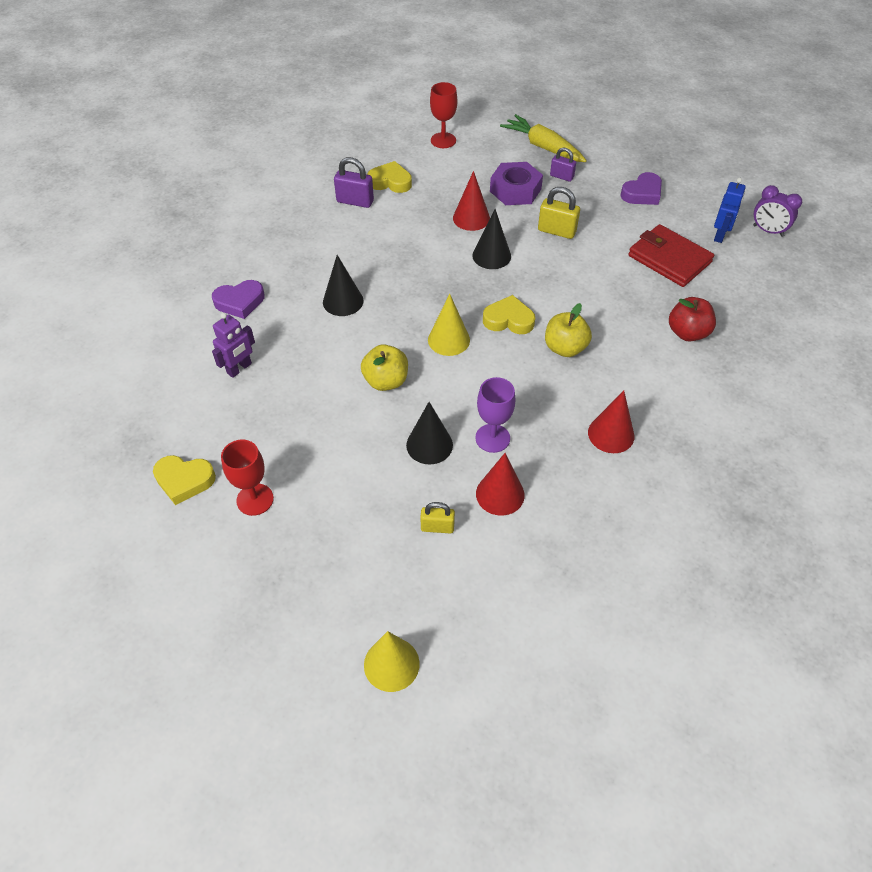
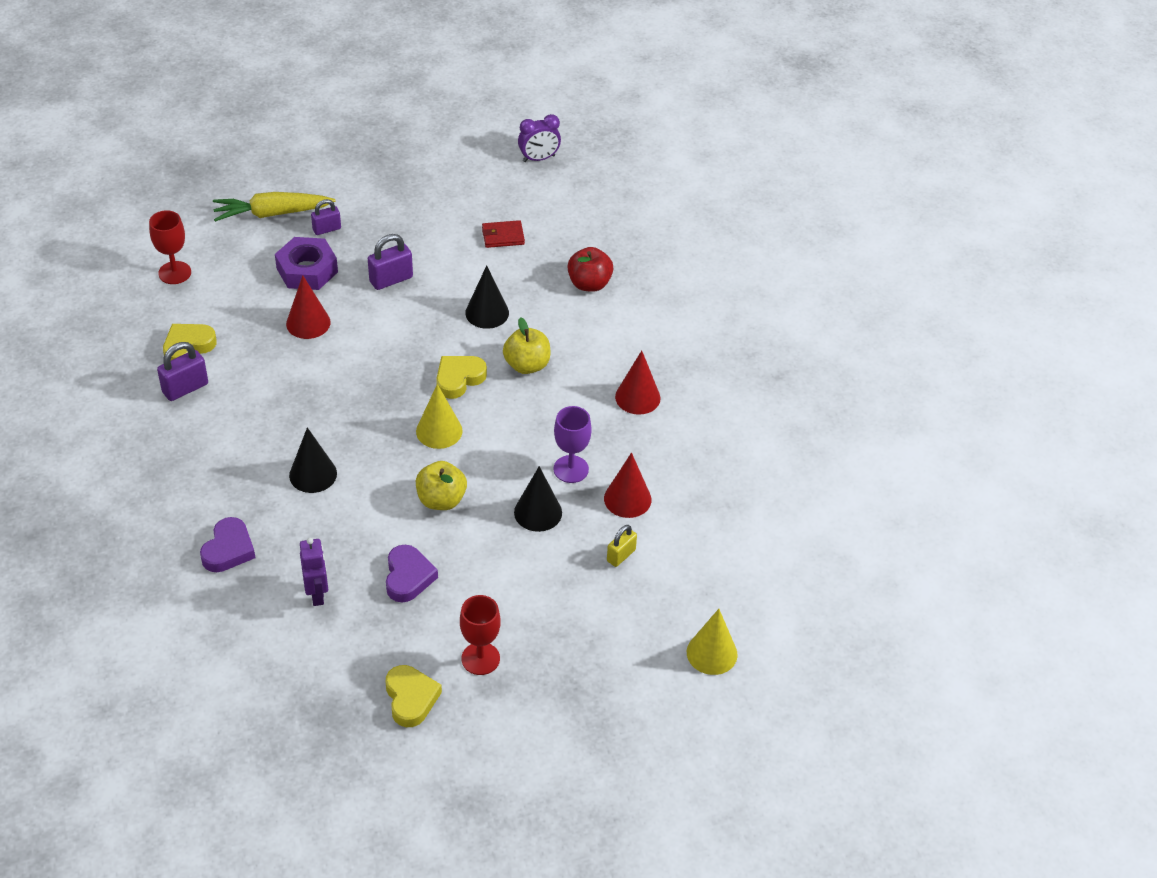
camera: 55 degrees left, 5 degrees down
yellow heart [153,455,216,505] -> yellow heart turned 60 degrees counterclockwise [386,665,442,727]
black cone [472,209,511,269] -> black cone moved to [465,265,509,329]
yellow padlock [538,187,580,239] -> purple padlock [368,234,413,290]
purple heart [620,172,662,205] -> purple heart moved to [386,545,438,602]
red wallet [628,224,714,287] -> red wallet [482,220,525,248], size x0.55
blue robot [714,178,746,243] -> none

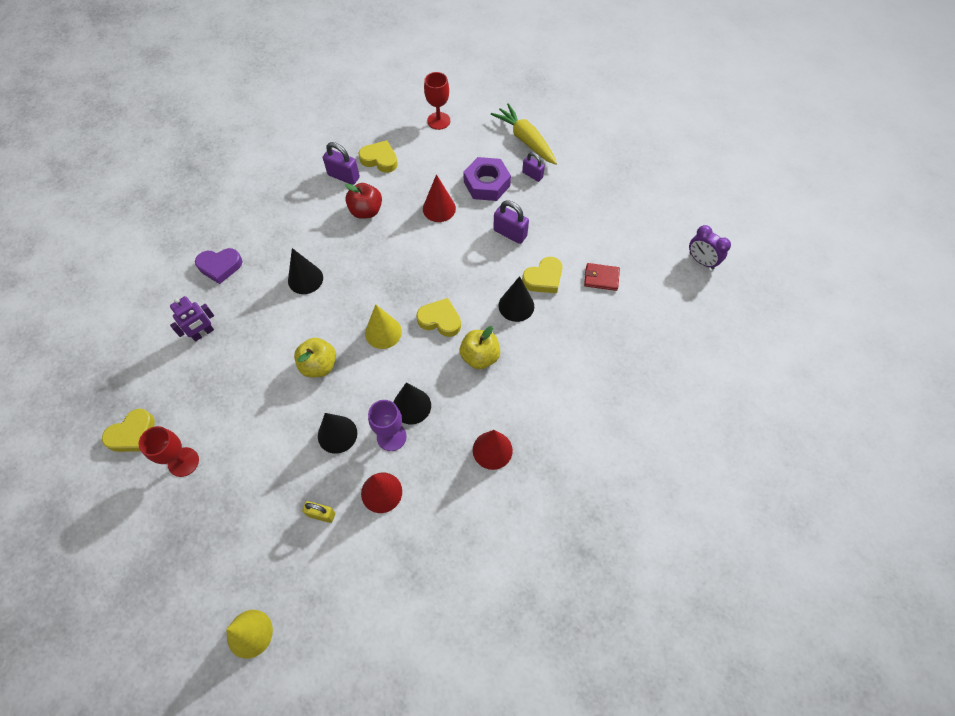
camera: 65 degrees right, 15 degrees up
purple heart [386,545,438,602] -> none
red wallet [482,220,525,248] -> red wallet turned 45 degrees counterclockwise [584,263,620,291]
red apple [567,247,614,292] -> red apple moved to [345,183,382,219]
none -> black cone [393,383,431,424]
none -> yellow heart [522,257,562,293]

